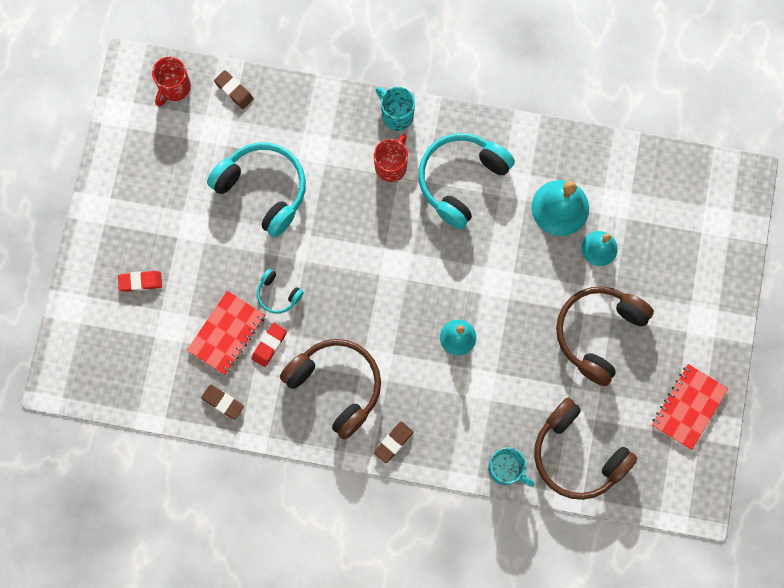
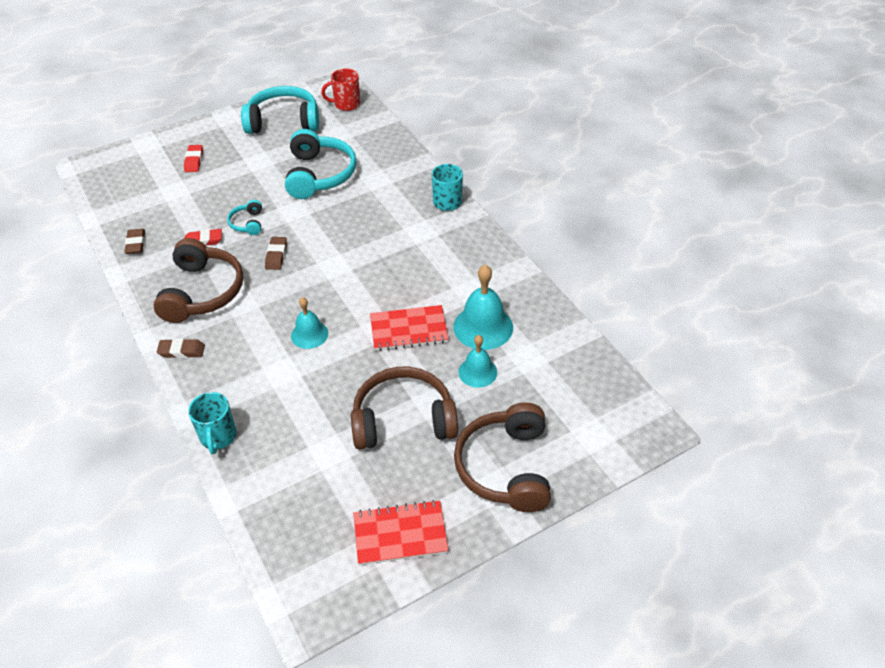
camera: 50 degrees right, 30 degrees down
red eraser [118,271,162,292] -> red eraser turned 45 degrees clockwise [184,145,203,172]
red notebook [187,291,265,375] -> red notebook moved to [370,305,449,351]
brown eraser [214,70,254,109] -> brown eraser moved to [265,237,287,270]
red mug [374,134,408,182] -> none
turquoise headphones [418,133,515,229] -> turquoise headphones moved to [241,86,319,134]
brown headphones [534,398,637,500] -> brown headphones moved to [454,402,551,512]

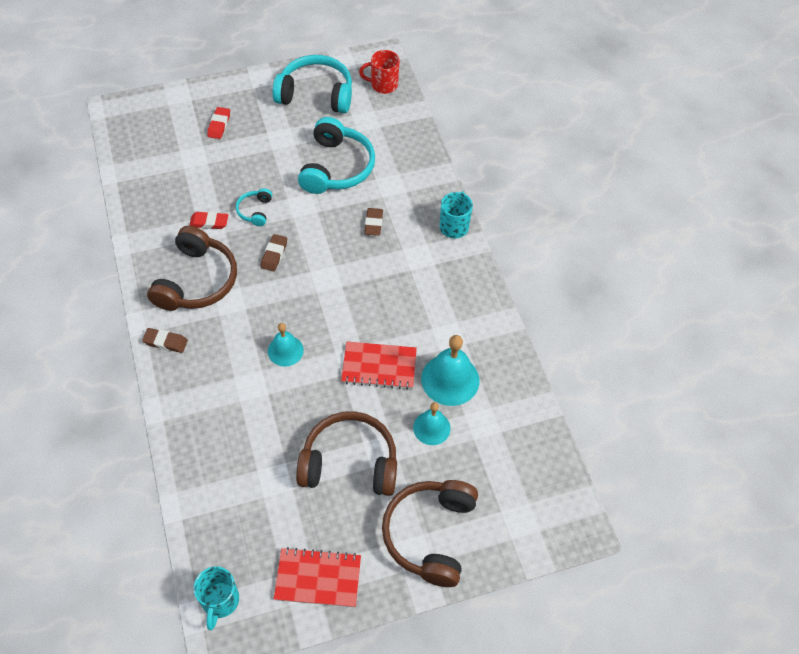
camera: 10 degrees right, 10 degrees up
brown eraser [125,229,145,254] -> brown eraser moved to [364,208,383,236]
turquoise mug [188,392,236,454] -> turquoise mug moved to [193,566,239,630]

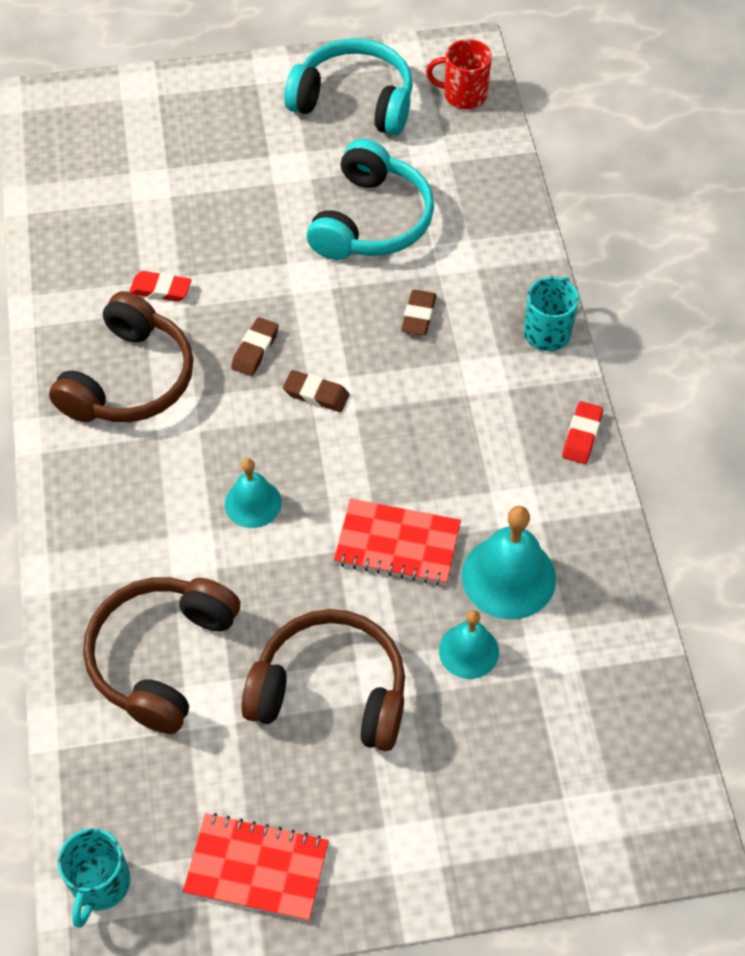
camera: 10 degrees right, 0 degrees up
brown eraser [142,328,188,353] -> brown eraser moved to [283,370,350,412]
red eraser [207,107,230,139] -> red eraser moved to [562,401,603,464]
turquoise headphones [236,188,272,226] -> none
brown headphones [382,480,478,587] -> brown headphones moved to [83,577,240,734]

